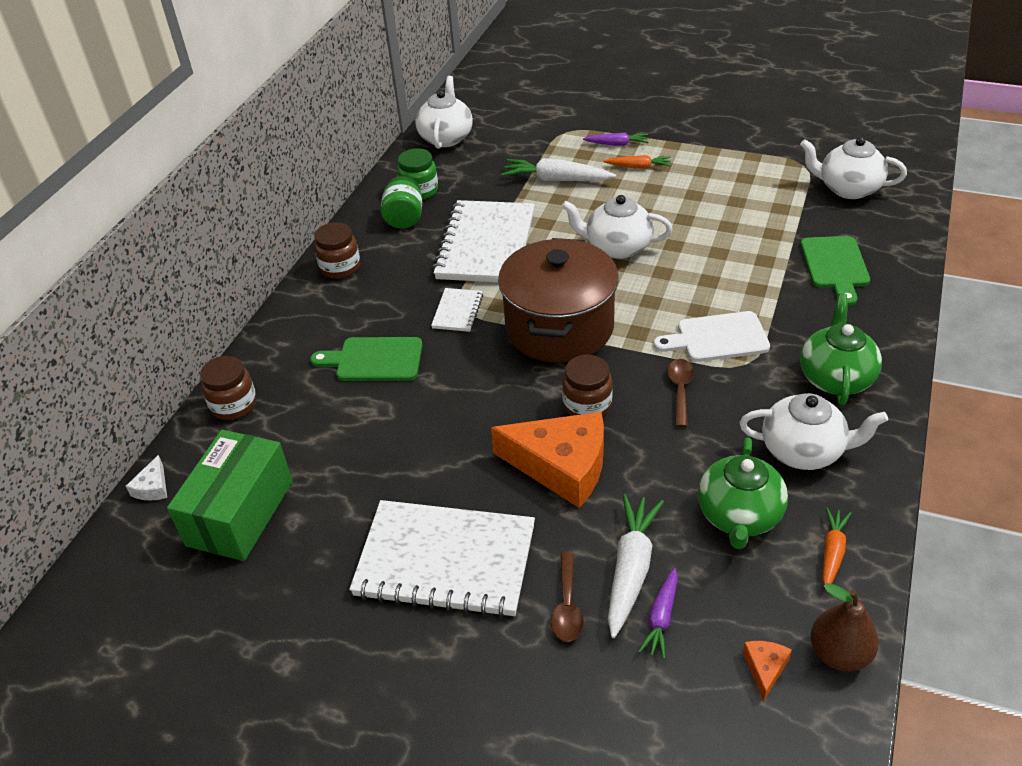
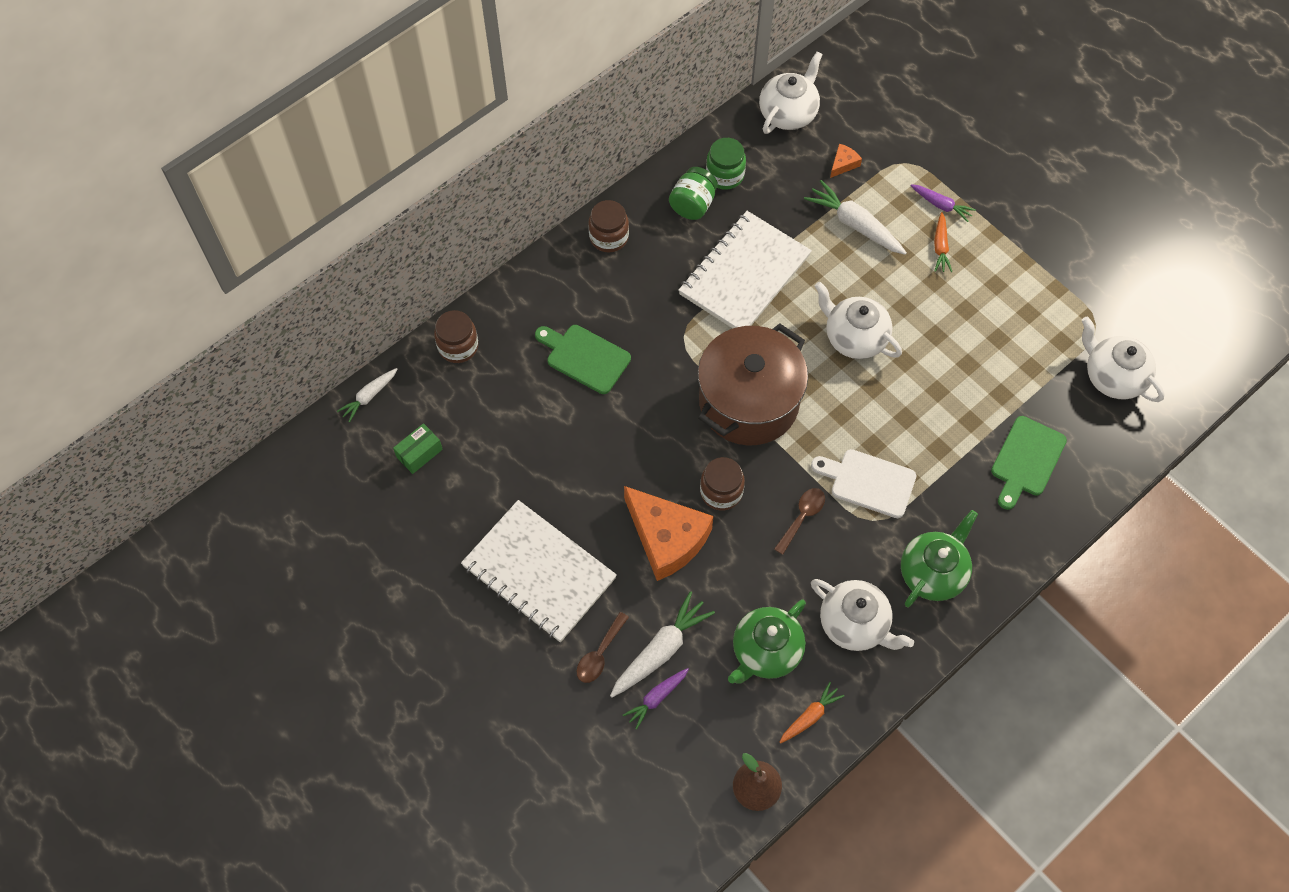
camera: 25 degrees right, 20 degrees up
white cheese [126,455,167,500] -> white carrot [337,368,397,422]
green box [167,430,293,561] -> green box [393,423,443,474], size x0.47
white notebook [431,288,483,332] -> none
orange carrot [604,155,671,169] -> orange carrot turned 60 degrees clockwise [934,212,952,272]
orange cheese [743,641,792,701] -> orange cheese moved to [830,144,862,178]

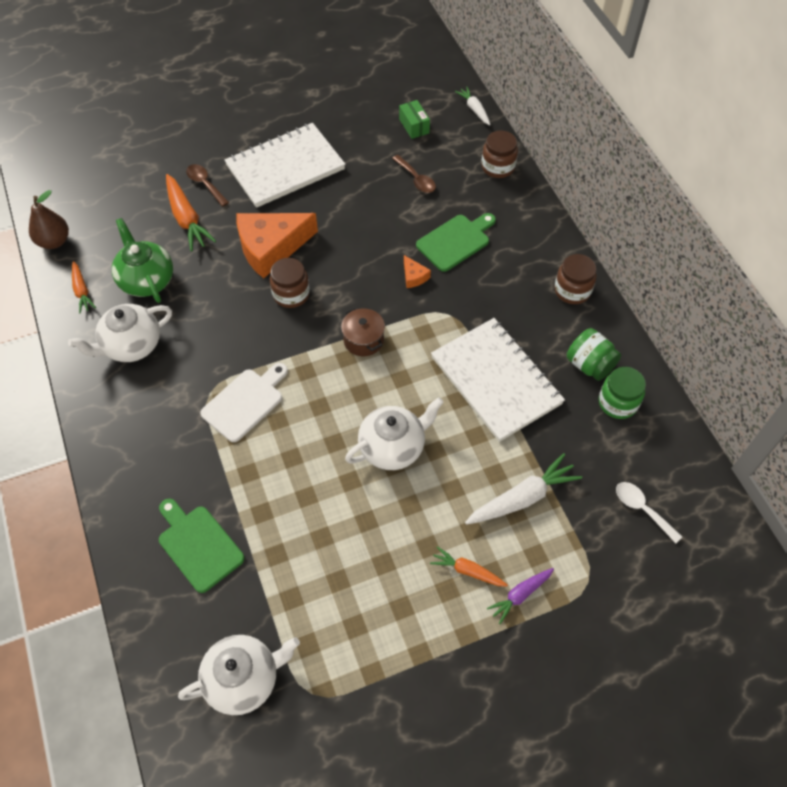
camera: 110 degrees right, 5 degrees down
white carrot [610,591,715,698] -> orange carrot [166,174,216,251]
purple carrot [623,668,689,730] -> none
brown pot [698,323,808,445] -> brown pot [341,307,385,356], size x0.43
white teapot [759,51,823,134] -> none
brown spoon [774,488,825,555] -> brown spoon moved to [392,155,436,193]
orange cheese [830,144,862,178] -> orange cheese moved to [404,255,431,288]
green teapot [901,510,978,607] -> none
none -> white spoon [616,482,682,543]

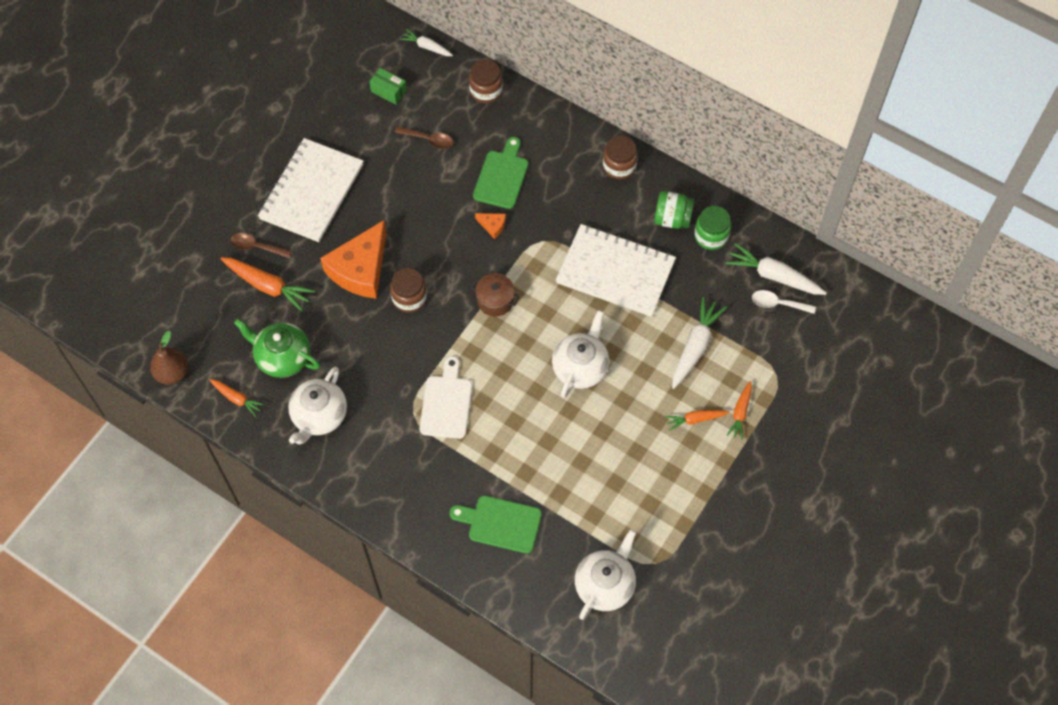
camera: 35 degrees left, 5 degrees up
purple carrot [487,568,554,624] -> orange carrot [727,381,752,440]
none -> white carrot [726,243,827,295]

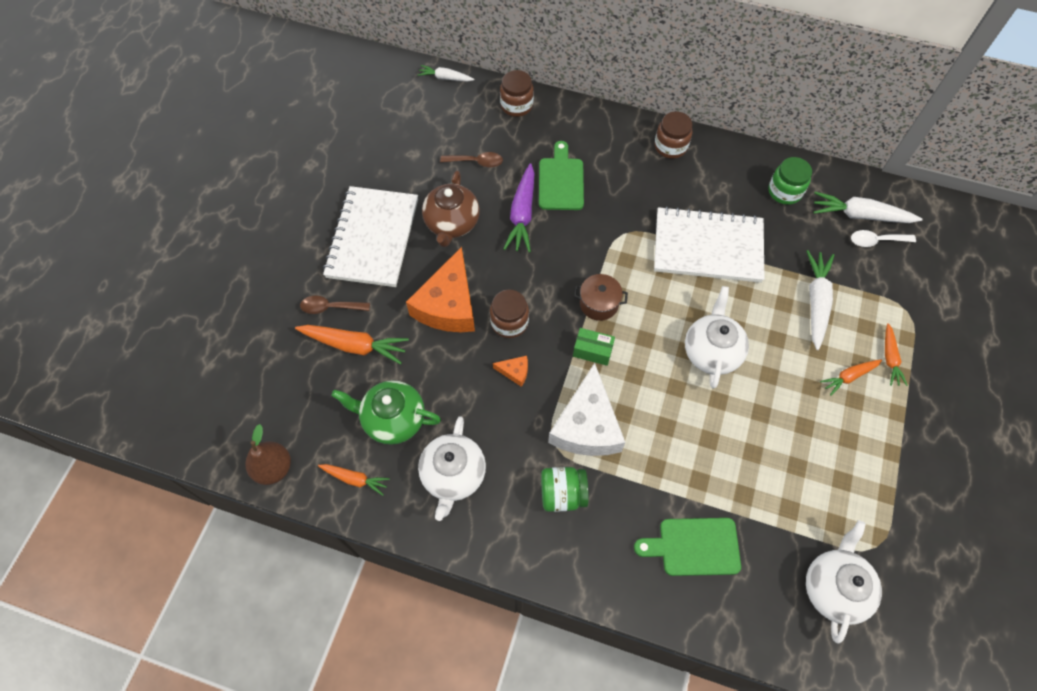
camera: 15 degrees left, 0 degrees up
green box [369,68,407,105] -> green box moved to [573,328,615,366]
white cutting board [419,356,472,439] -> white cheese [548,363,626,456]
orange cheese [475,213,506,239] -> orange cheese moved to [493,356,528,387]
green jar [654,191,694,229] -> green jar moved to [541,467,589,512]
none -> brown teapot [422,171,480,247]
none -> purple carrot [503,163,534,252]

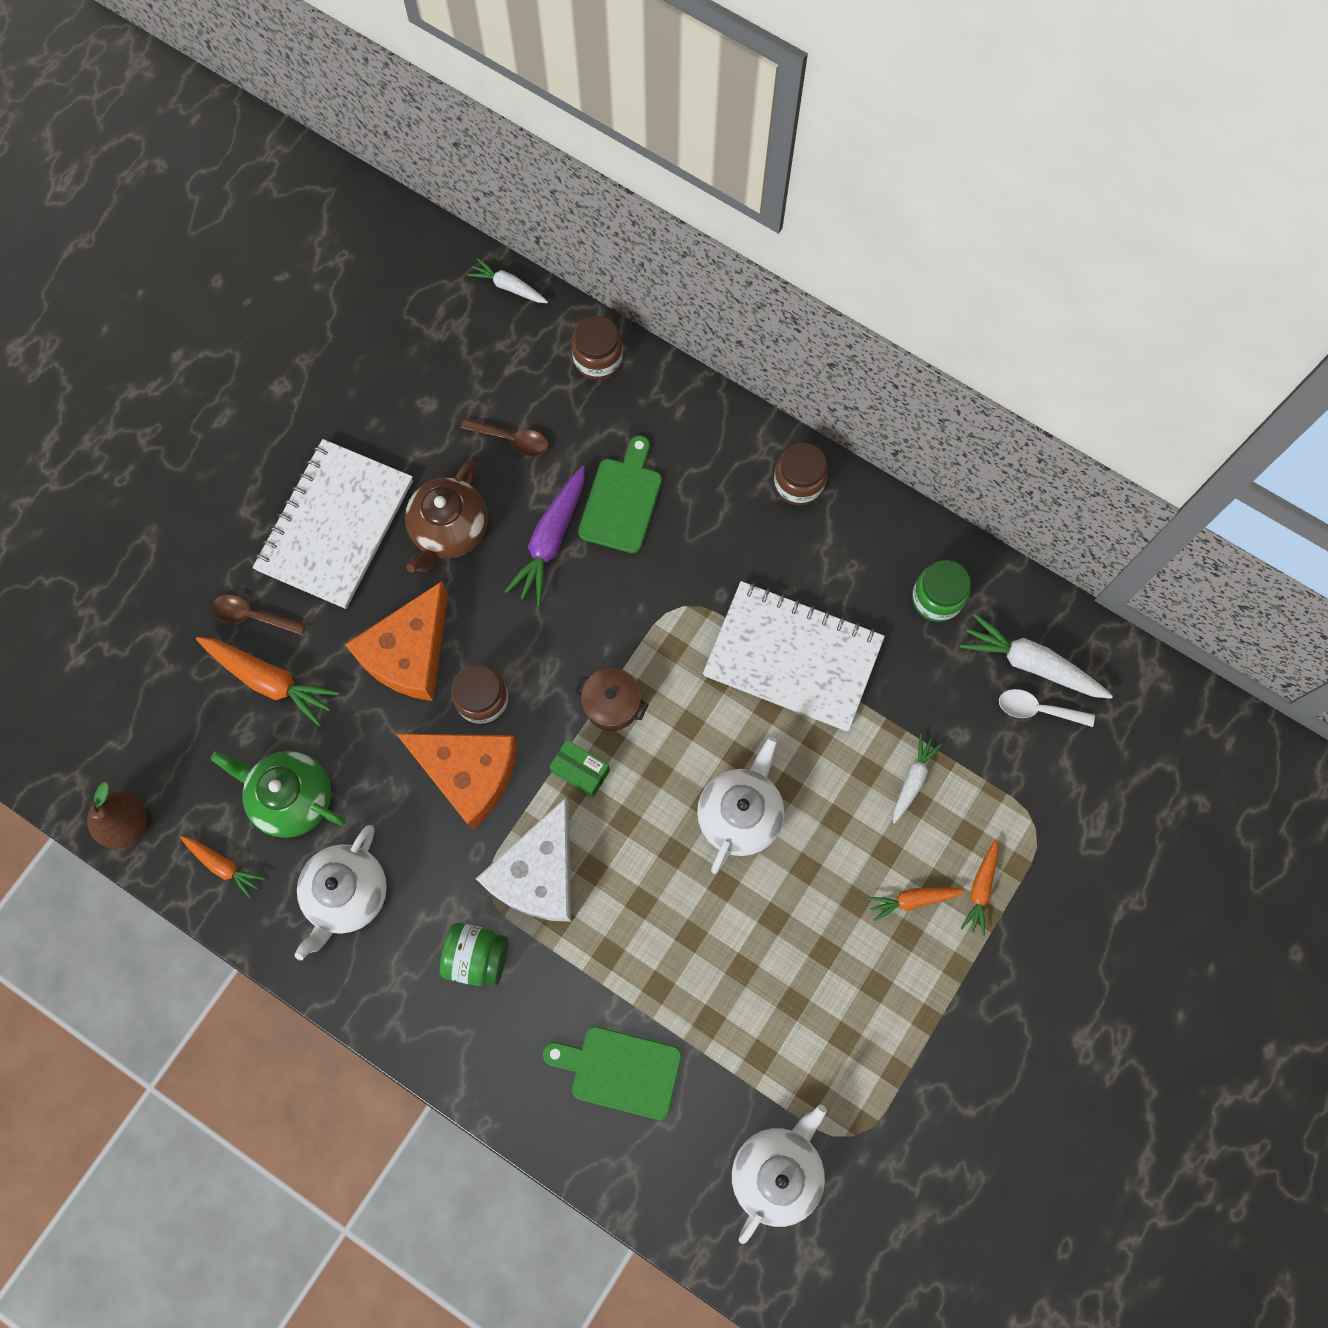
camera: 15 degrees right, 10 degrees up
orange cheese [493,356,528,387] -> orange cheese [396,733,518,830], size x2.42
white carrot [806,250,834,350] -> white carrot [893,734,942,824], size x0.59

